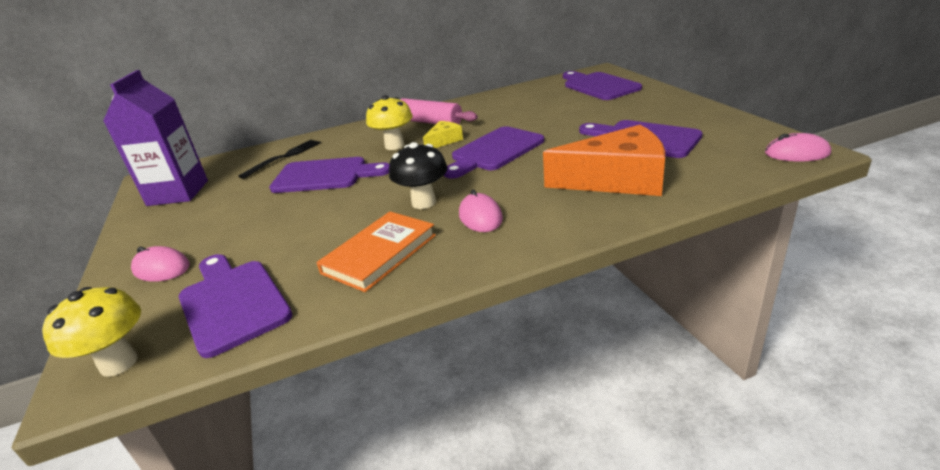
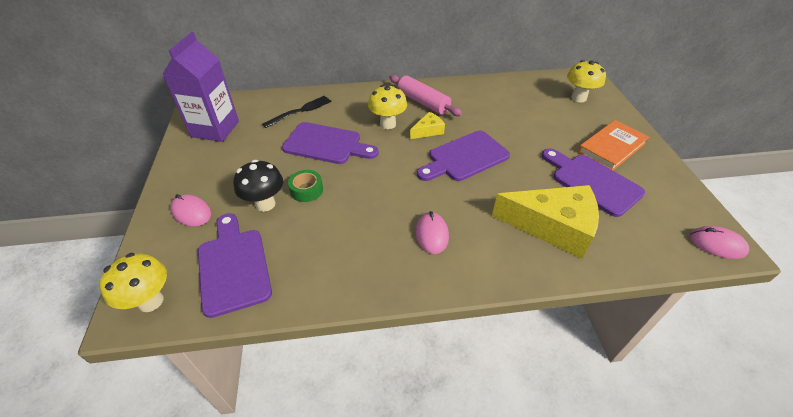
camera: 10 degrees right, 15 degrees up
orange book [316,212,436,292] -> orange book moved to [578,120,649,171]
black mushroom [389,142,447,209] -> black mushroom moved to [234,160,283,212]
orange cheese [543,125,665,196] -> yellow cheese [492,185,599,259]
purple cutting board [563,71,642,100] -> yellow mushroom [567,60,606,102]
none -> green tape [288,170,323,202]

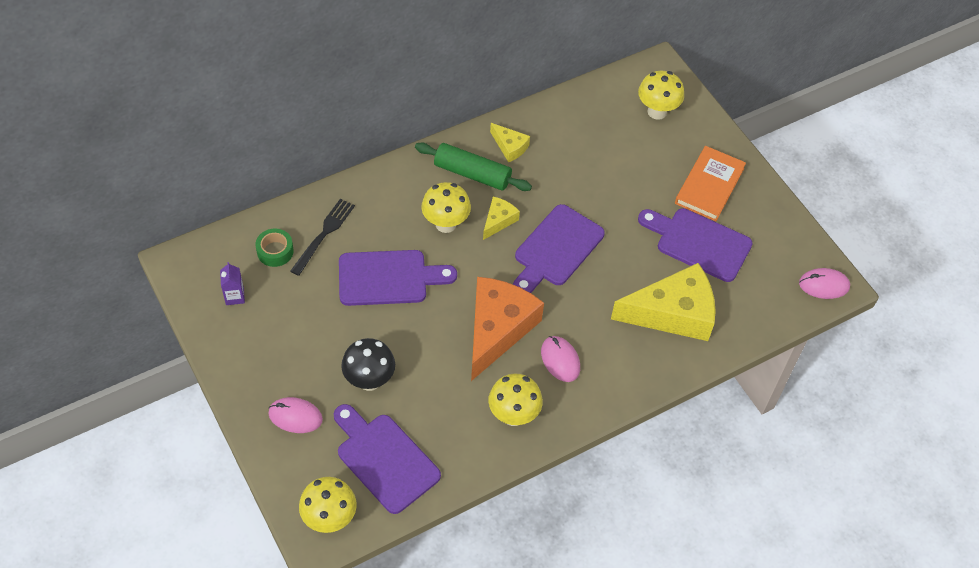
camera: 25 degrees left, 10 degrees up
purple carton [162,32,239,142] -> purple carton [220,262,245,305], size x0.40
green tape [288,170,323,202] -> green tape moved to [255,229,294,267]
pink rolling pin [389,75,462,116] -> green rolling pin [415,142,532,191]
none -> orange cheese [471,277,544,381]
none -> yellow mushroom [488,374,543,426]
none -> yellow cheese [490,123,530,162]

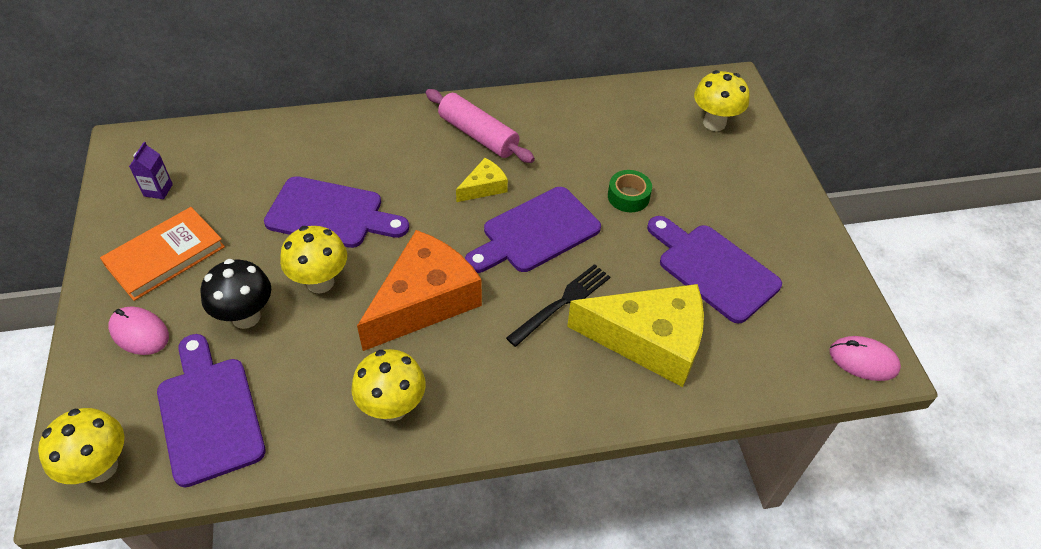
camera: 20 degrees right, 5 degrees down
green tape [255,229,294,267] -> green tape moved to [608,170,652,212]
black fork [291,199,355,276] -> black fork moved to [506,264,610,347]
green rolling pin [415,142,532,191] -> pink rolling pin [426,89,535,163]
yellow mushroom [421,182,471,233] -> yellow mushroom moved to [280,226,347,294]
yellow cheese [490,123,530,162] -> none
pink mouse [541,336,580,382] -> none
orange book [675,146,746,221] -> orange book moved to [100,207,225,301]

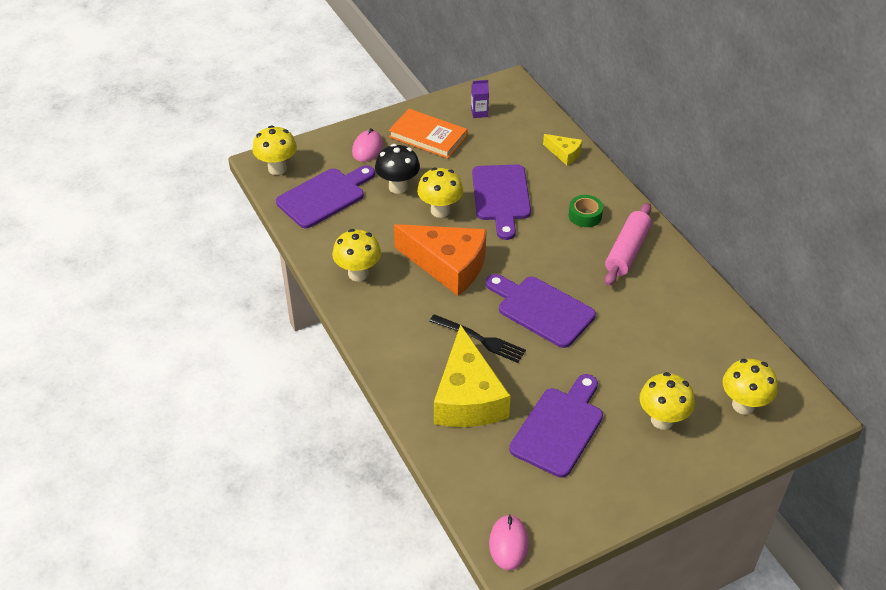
camera: 75 degrees right, 5 degrees down
yellow cheese [456,158,508,202] -> yellow cheese moved to [543,134,583,165]
green tape [608,170,652,212] -> green tape moved to [569,195,603,227]
none -> yellow mushroom [640,372,695,430]

